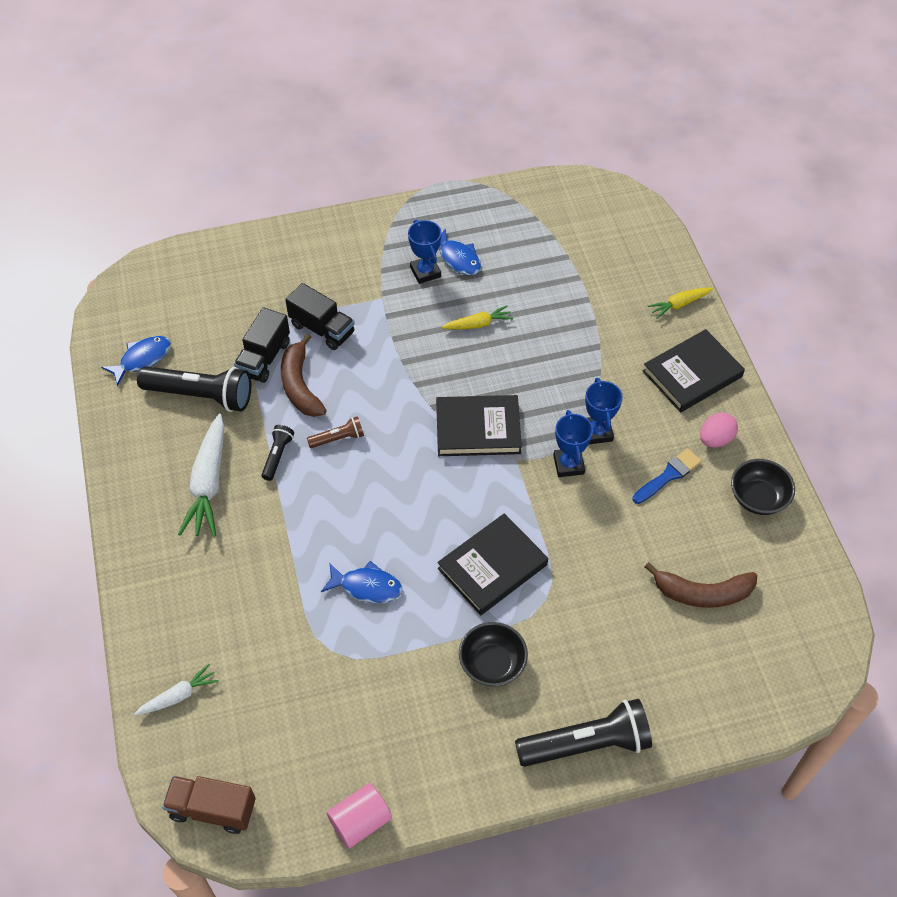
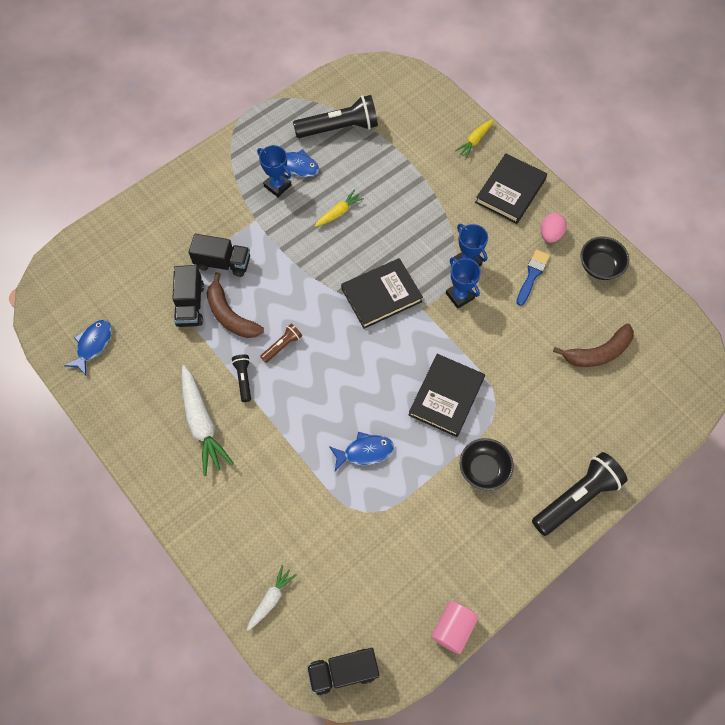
camera: 25 degrees left, 10 degrees up
black flashlight [137,366,251,412] -> black flashlight moved to [293,95,378,138]
brown truck [162,776,256,834] -> black truck [307,648,379,696]

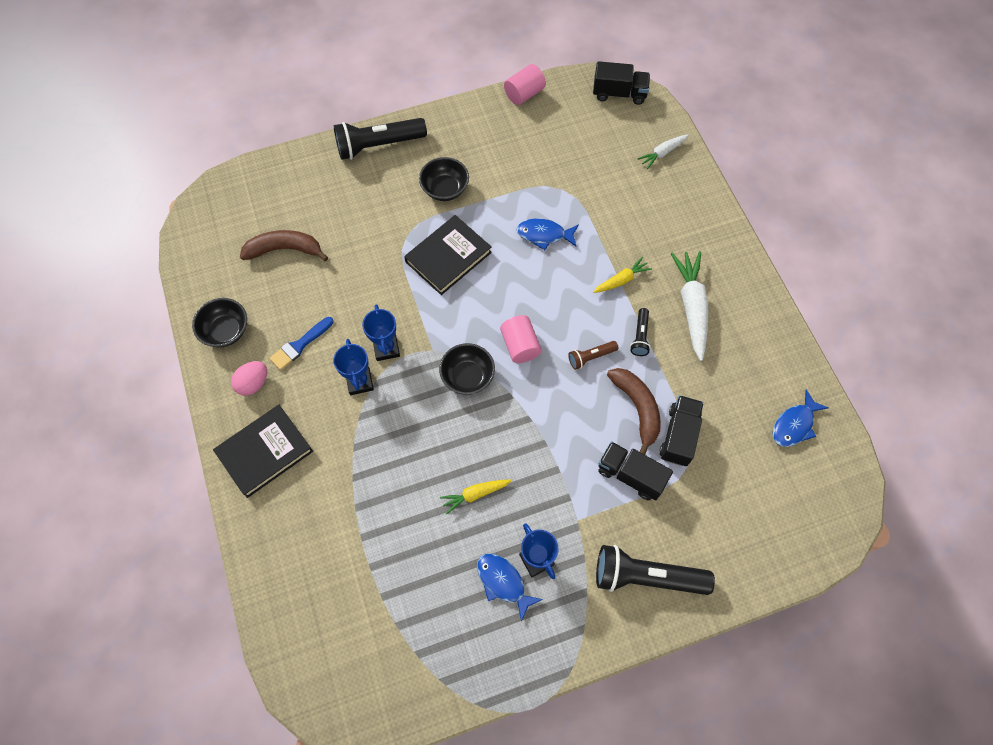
camera: 160 degrees left, 0 degrees up
black flashlight [293,95,378,138] -> black flashlight moved to [596,545,715,595]
black book [341,258,423,329] -> black bowl [439,343,495,395]
yellow carrot [455,119,494,158] -> yellow carrot moved to [593,257,652,293]
none -> pink cylinder [500,315,542,363]

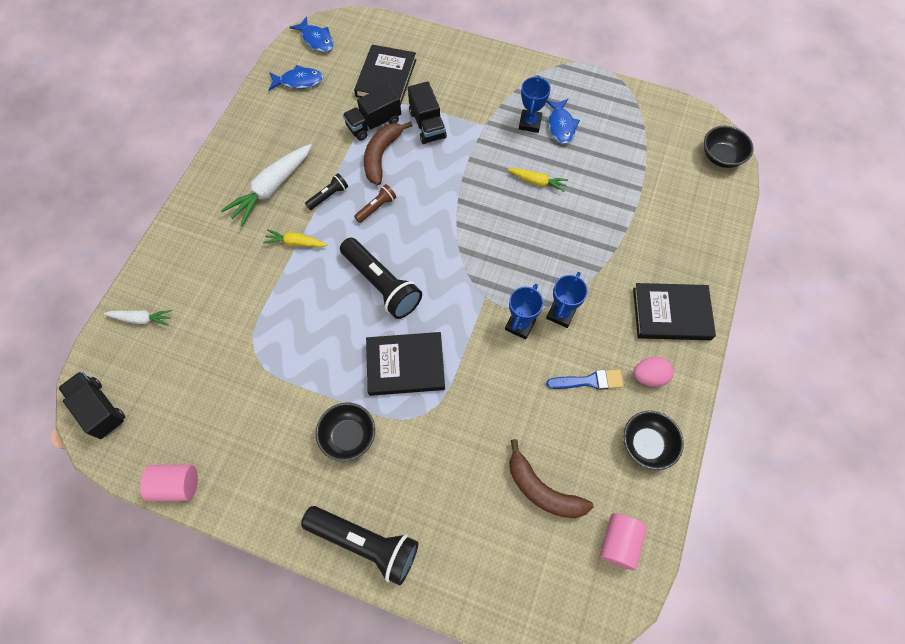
camera: 140 degrees left, 0 degrees up
black bowl [439,343,495,395] -> black bowl moved to [704,125,754,168]
pink cylinder [500,315,542,363] -> pink cylinder moved to [600,513,647,570]
blue fish [517,218,579,250] -> blue fish moved to [289,16,334,52]
brown flashlight [568,341,618,370] -> brown flashlight turned 60 degrees counterclockwise [354,184,396,223]
black flashlight [596,545,715,595] -> black flashlight moved to [340,238,422,319]
none -> black book [354,45,416,105]

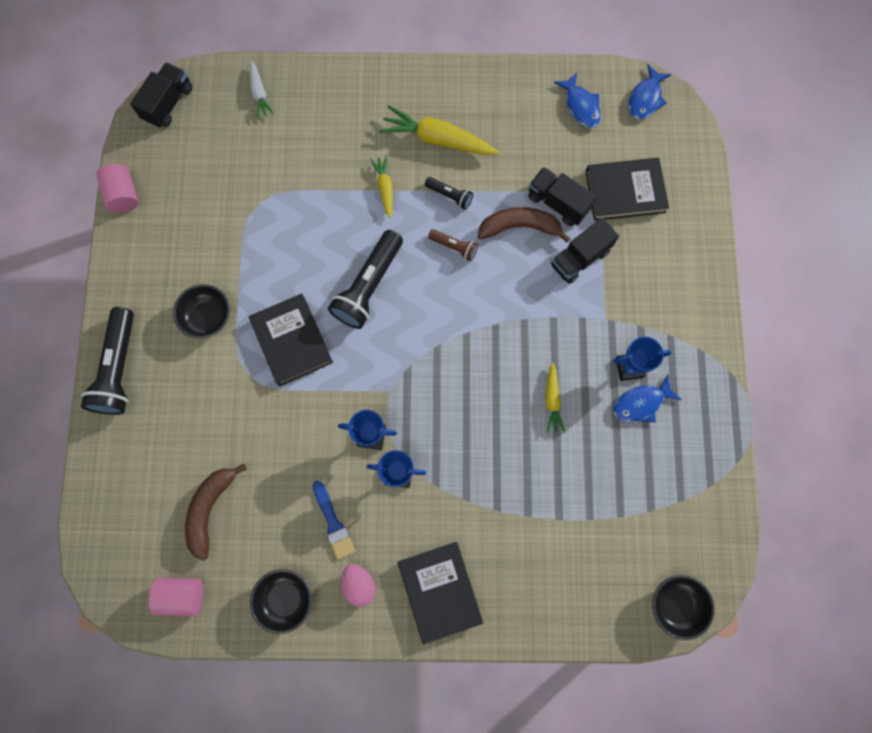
camera: 70 degrees right, 10 degrees up
white carrot [221,144,312,226] -> yellow carrot [379,105,499,155]

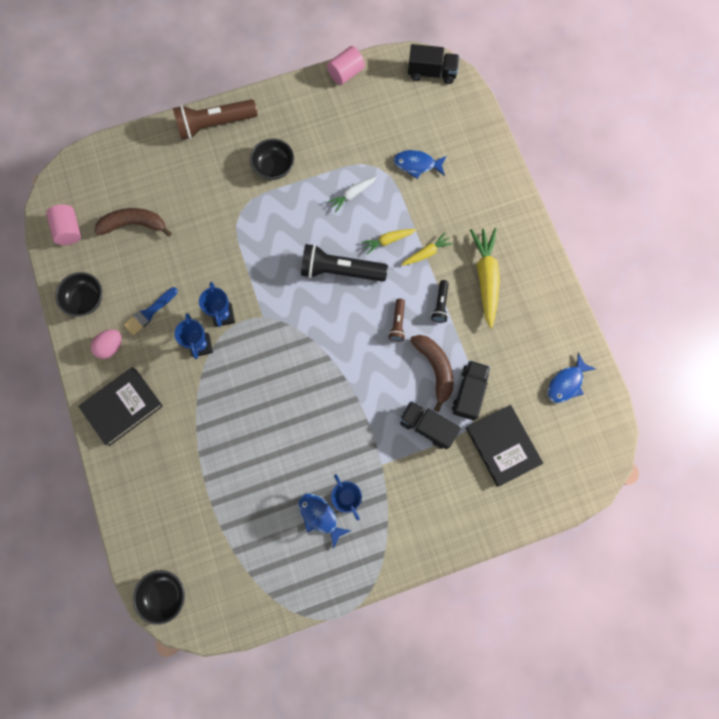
camera: 70 degrees right, 0 degrees up
black flashlight [81,307,134,415] -> brown flashlight [173,99,258,140]
black book [249,294,333,386] -> none
white carrot [250,61,274,119] -> white carrot moved to [328,177,376,212]
yellow carrot [545,362,565,433] -> yellow carrot moved to [361,229,416,254]
blue fish [628,64,672,120] -> blue fish moved to [393,150,447,179]

